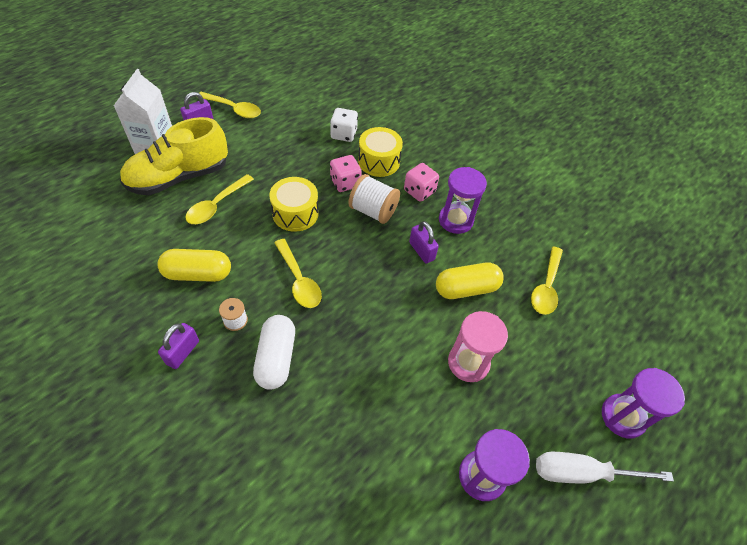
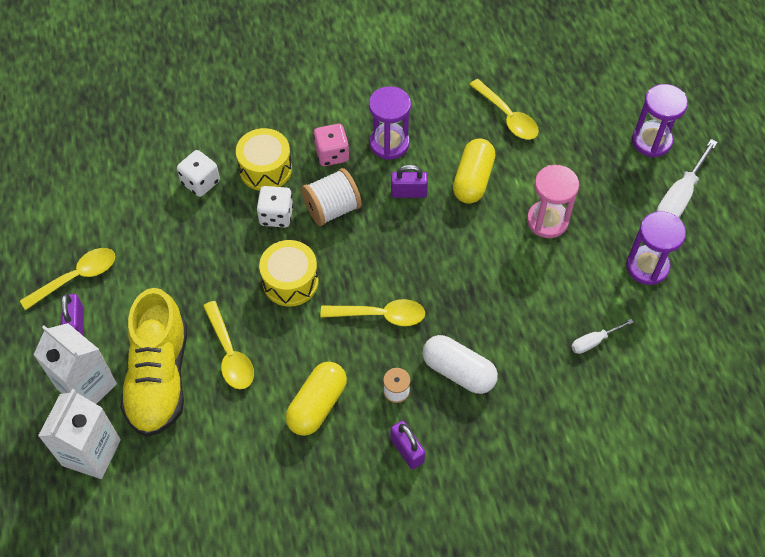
camera: 55 degrees left, 5 degrees up
pink dice [330,155,362,192] -> white dice [256,186,293,228]
none -> white carton [38,389,121,479]
none -> white screwdriver [571,319,633,354]

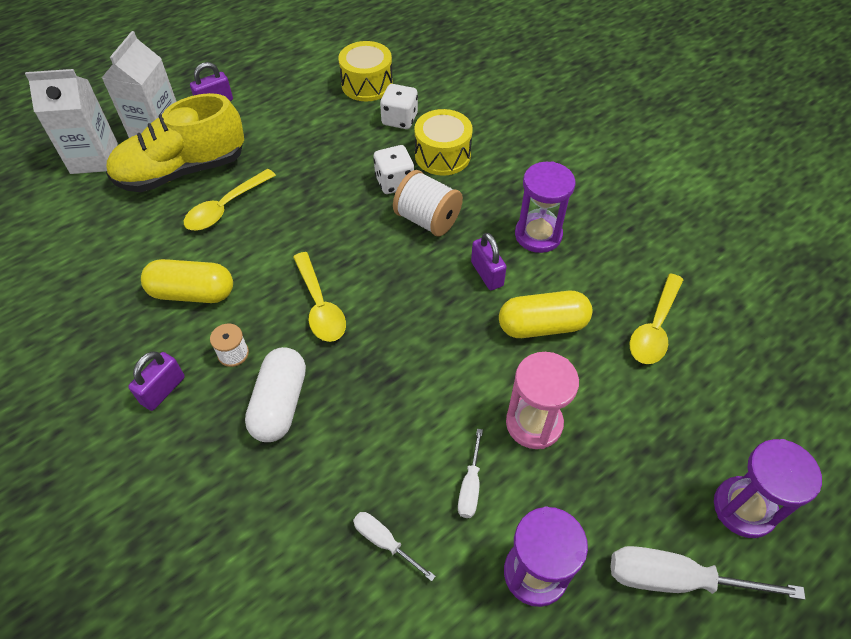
camera: 65 degrees right, 5 degrees down
yellow spoon [20,248,115,310] -> none
yellow drum [259,240,318,307] -> yellow drum moved to [338,41,393,101]
pink dice [313,124,349,166] -> none
none -> white screwdriver [458,429,483,518]

